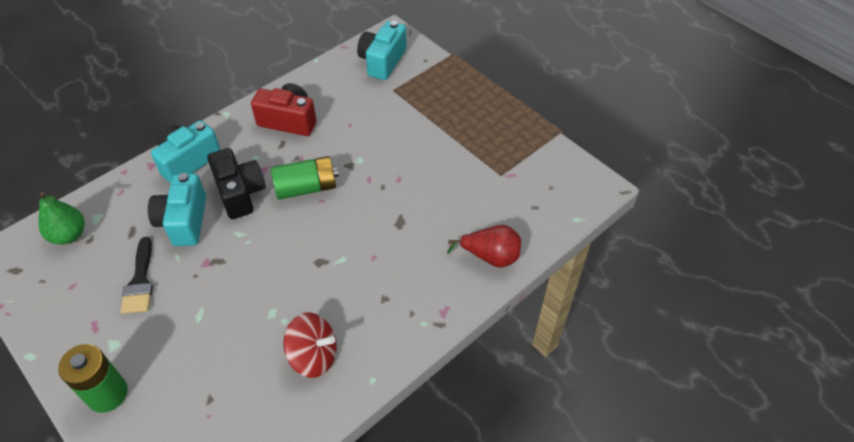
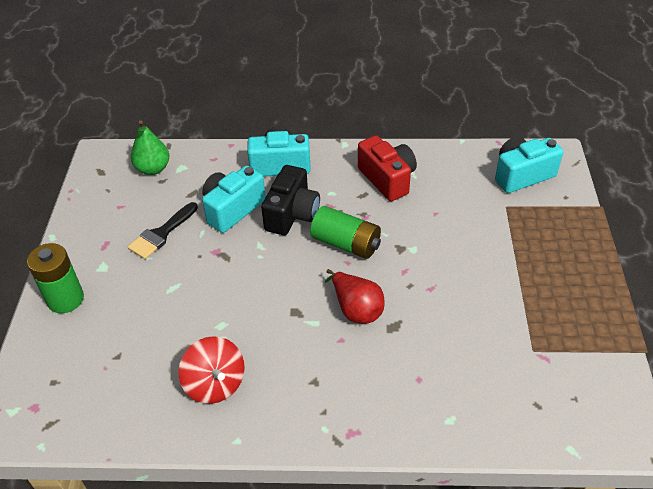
camera: 45 degrees right, 5 degrees down
red pear [447,225,521,268] -> red pear moved to [325,269,385,324]

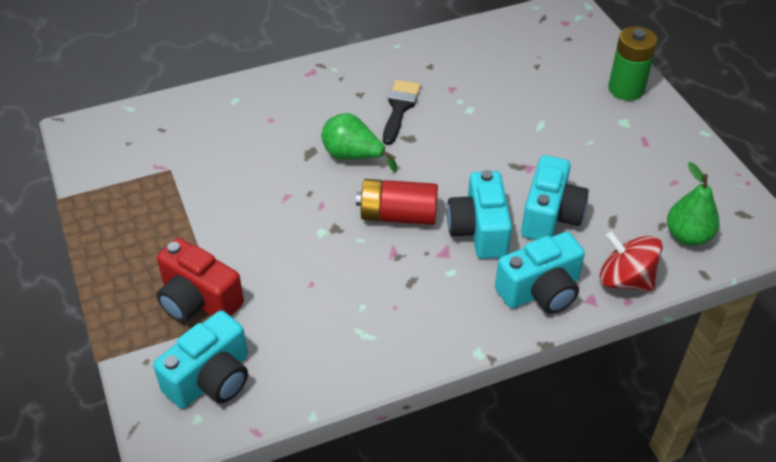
camera: 155 degrees right, 0 degrees up
black brush [128,202,198,259] -> black brush moved to [383,80,421,145]
red spinning top [178,336,245,404] -> red spinning top moved to [600,231,663,291]
black camera [261,165,320,235] -> turquoise camera [447,170,512,259]
green battery [310,206,381,259] -> red battery [356,179,438,225]
red pear [325,269,385,324] -> green pear [321,113,397,172]
red camera [358,135,417,201] -> red camera moved to [157,238,244,323]

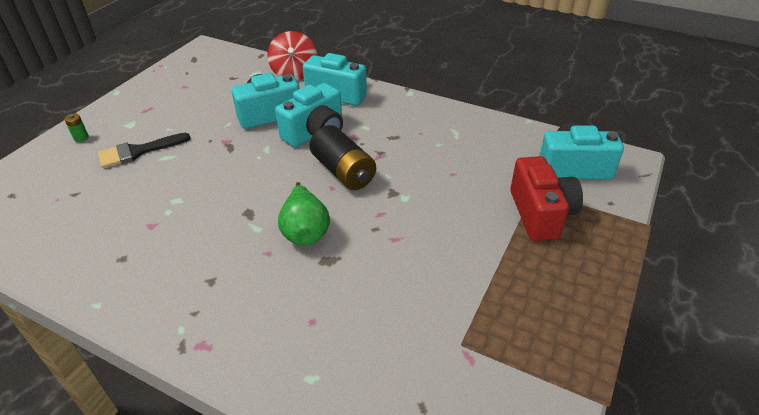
camera: 130 degrees left, 5 degrees down
red battery [356,179,438,225] -> black battery [310,125,376,190]
black brush [383,80,421,145] -> black brush moved to [98,133,191,168]
green battery [608,26,658,101] -> green battery [64,113,89,142], size x0.41
green pear [667,162,719,246] -> none

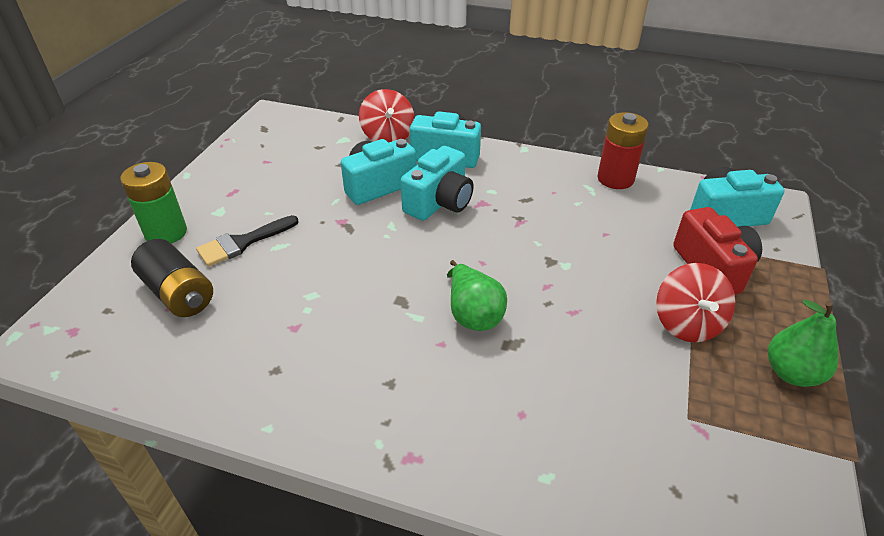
camera: 10 degrees left, 0 degrees up
green battery [64,113,89,142] -> green battery [120,162,187,244], size x2.43
black battery [310,125,376,190] -> black battery moved to [131,239,213,317]
none -> red battery [598,112,649,189]
none -> red spinning top [656,263,735,342]
none -> green pear [768,300,839,387]

